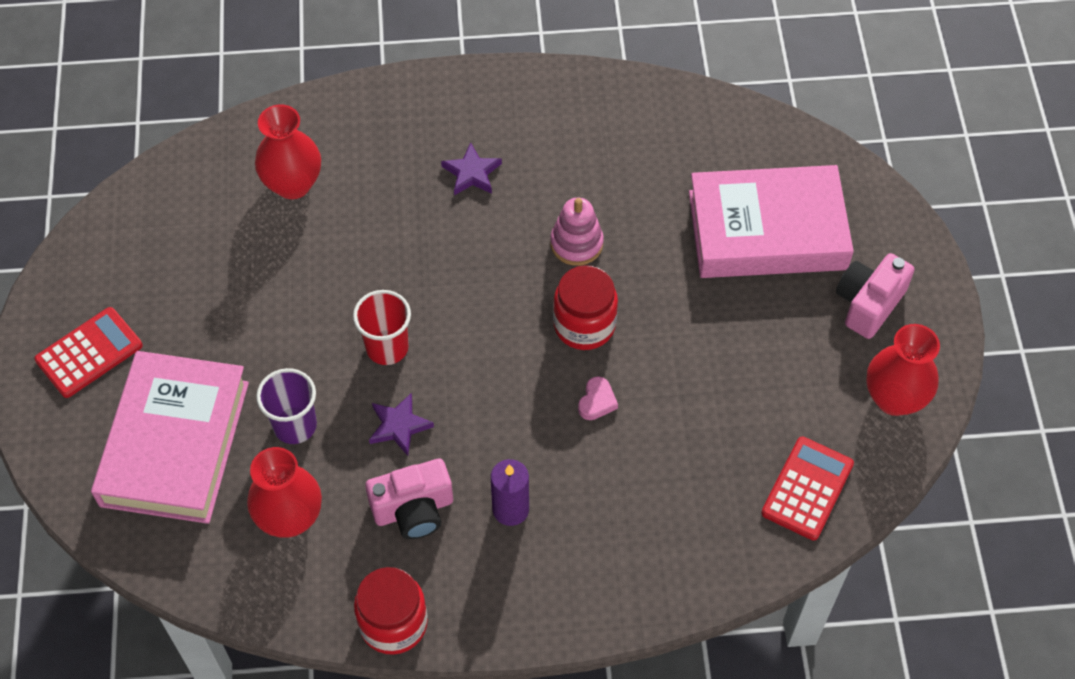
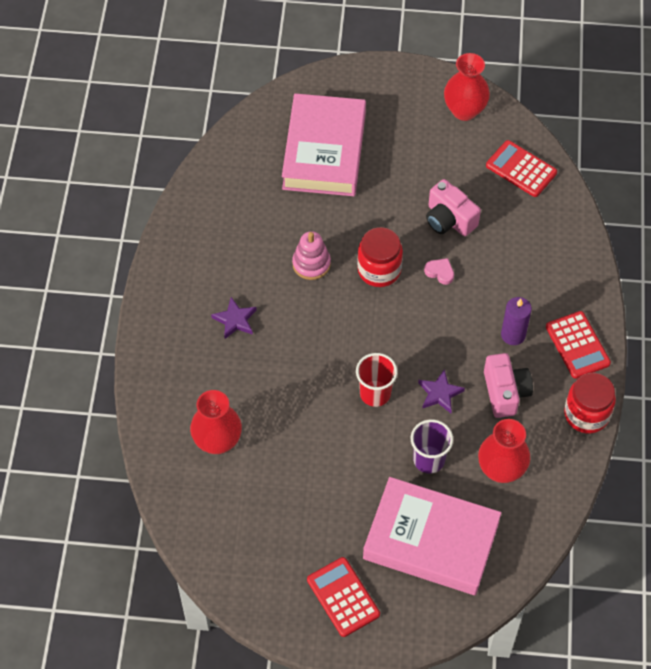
camera: 80 degrees left, 0 degrees up
pink camera [836,253,915,339] -> pink camera moved to [426,179,481,236]
none -> red calculator [546,311,611,379]

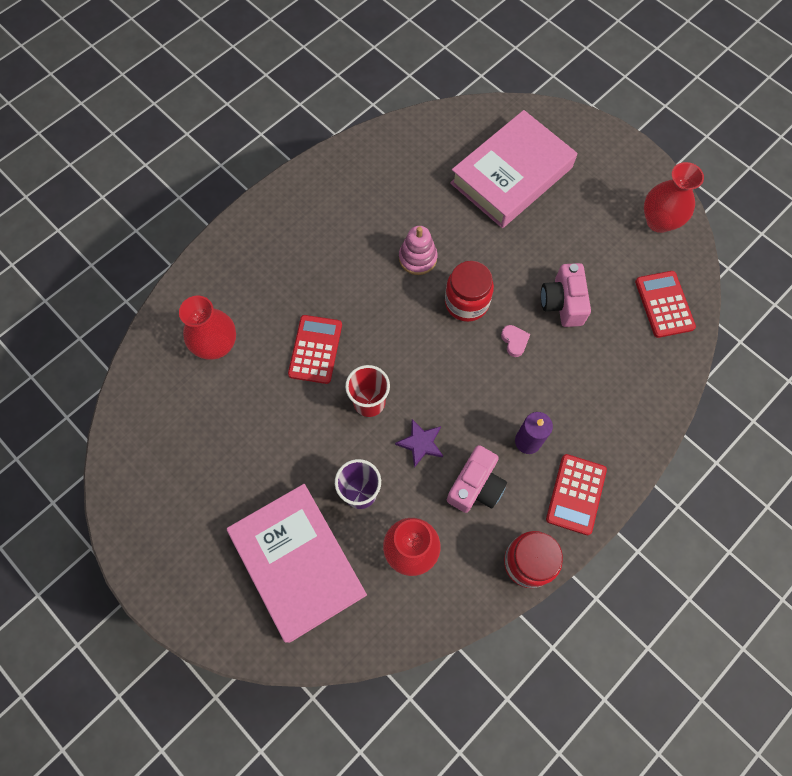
camera: 40 degrees right, 10 degrees up
purple star [211,297,257,339] -> none
red calculator [307,557,380,637] -> red calculator moved to [288,315,342,384]

